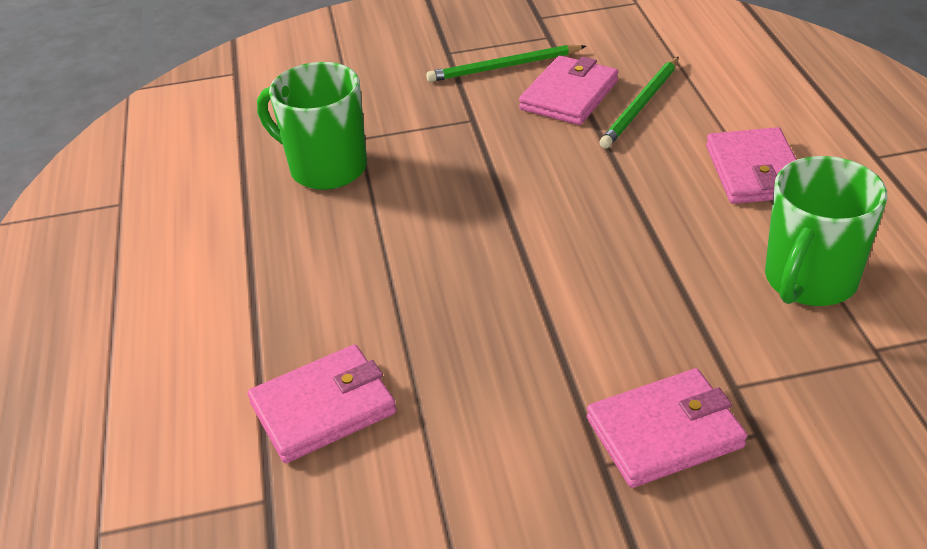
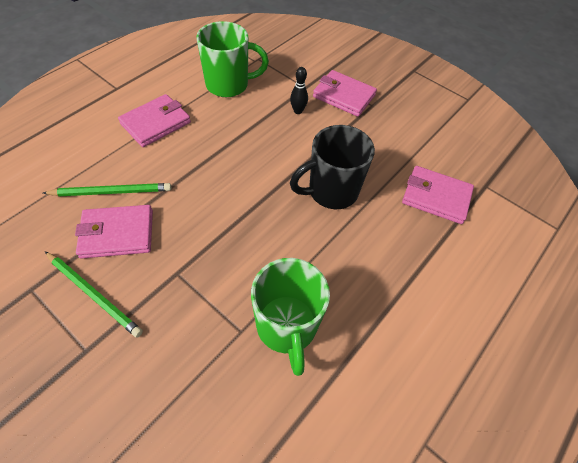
camera: 135 degrees left, 15 degrees up
none -> black bowling pin [290,67,308,114]
none -> black mug [290,125,375,209]

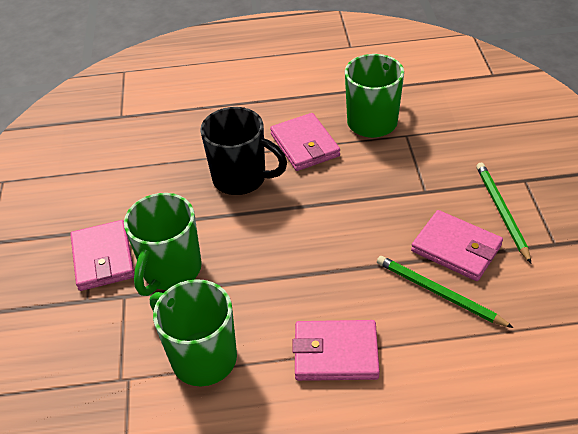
camera: 130 degrees left, 10 degrees down
black bowling pin [290,67,308,114] -> green mug [124,193,202,296]
pink wallet [402,166,474,224] -> pink wallet moved to [270,113,340,171]

